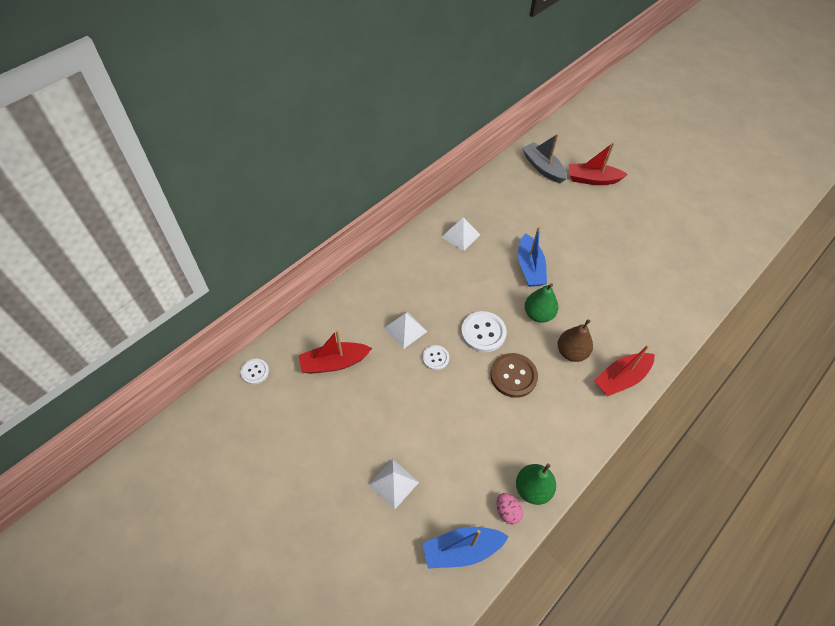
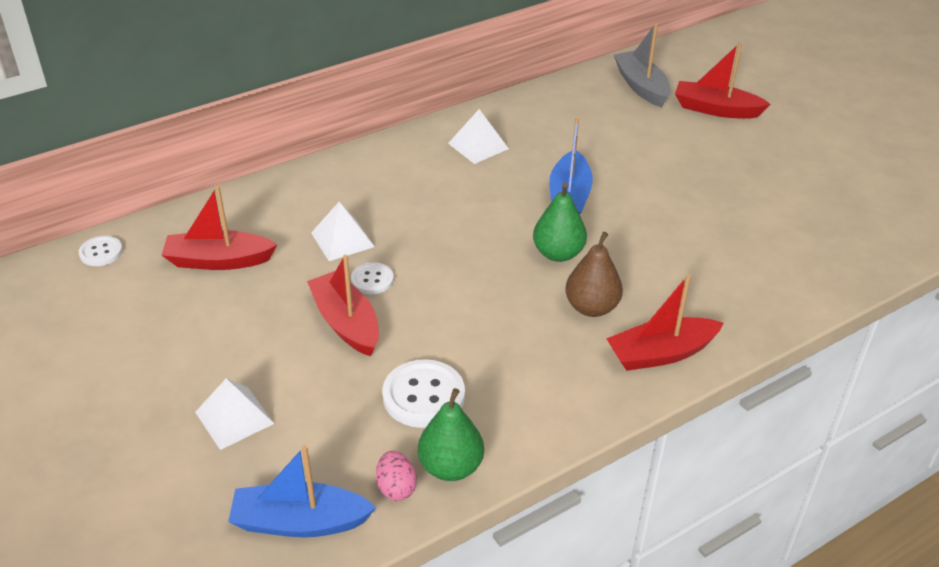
camera: 15 degrees right, 15 degrees down
white button [461,311,507,353] -> white button moved to [382,359,465,428]
brown button [490,353,538,398] -> none
none -> red boat [307,255,379,356]

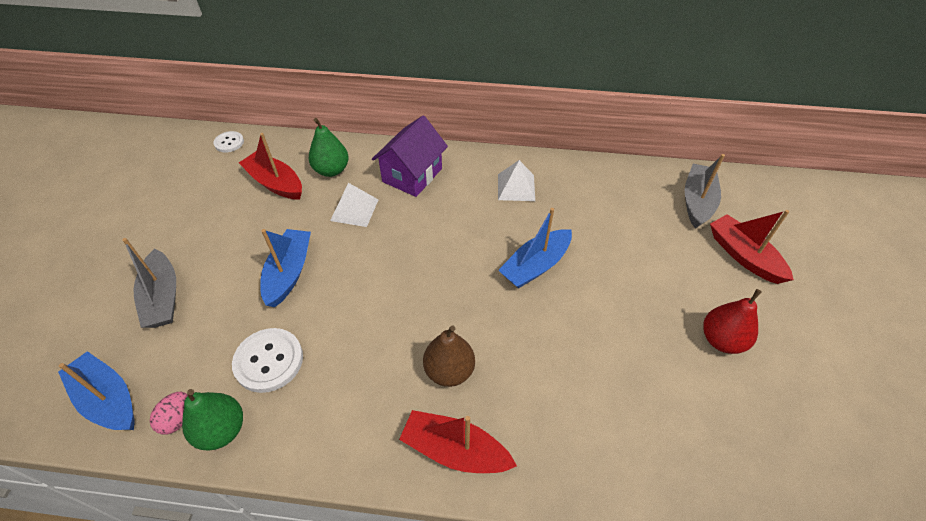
camera: 40 degrees right, 10 degrees up
white pyramid [195,378,274,450] -> grey boat [122,238,176,328]
red boat [307,255,379,356] -> blue boat [260,229,311,307]
white button [351,262,394,294] -> none
green pear [533,183,587,262] -> green pear moved to [309,118,349,177]
none -> purple house [372,116,448,197]
none -> red pear [703,289,762,354]

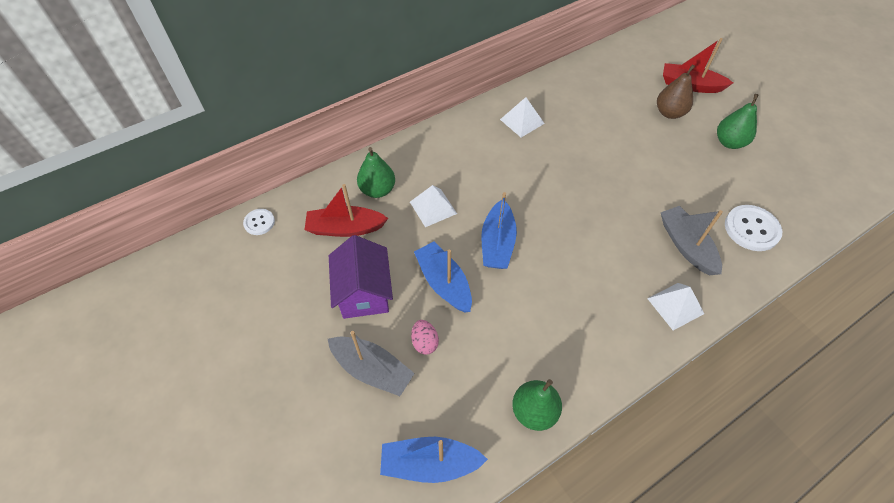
camera: 40 degrees left, 5 degrees up
pink egg [150,392,188,435] -> pink egg moved to [411,320,439,355]
white button [232,328,303,393] -> white button moved to [725,205,782,251]
purple house [372,116,448,197] -> purple house moved to [329,235,393,319]
red boat [399,410,517,473] -> white pyramid [647,283,704,330]
brown pear [423,325,475,387] -> brown pear moved to [657,65,695,119]
blue boat [498,208,572,288] -> blue boat moved to [481,192,517,269]
grey boat [685,154,725,229] -> grey boat moved to [661,206,723,276]
red pear [703,289,762,354] -> green pear [717,94,758,149]

